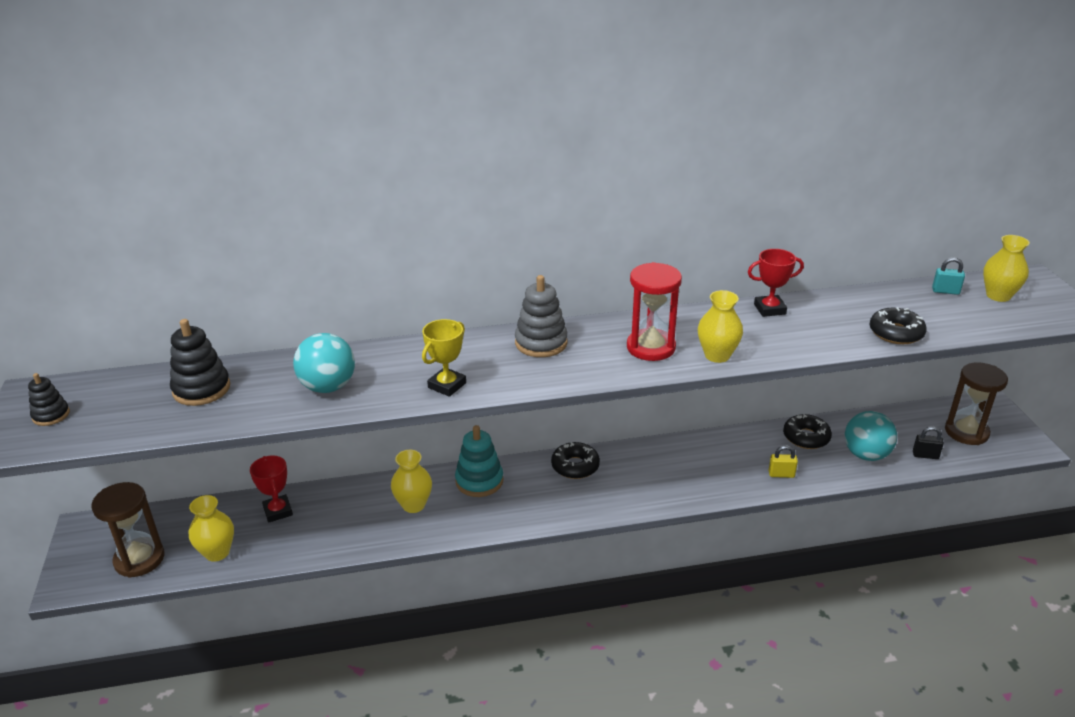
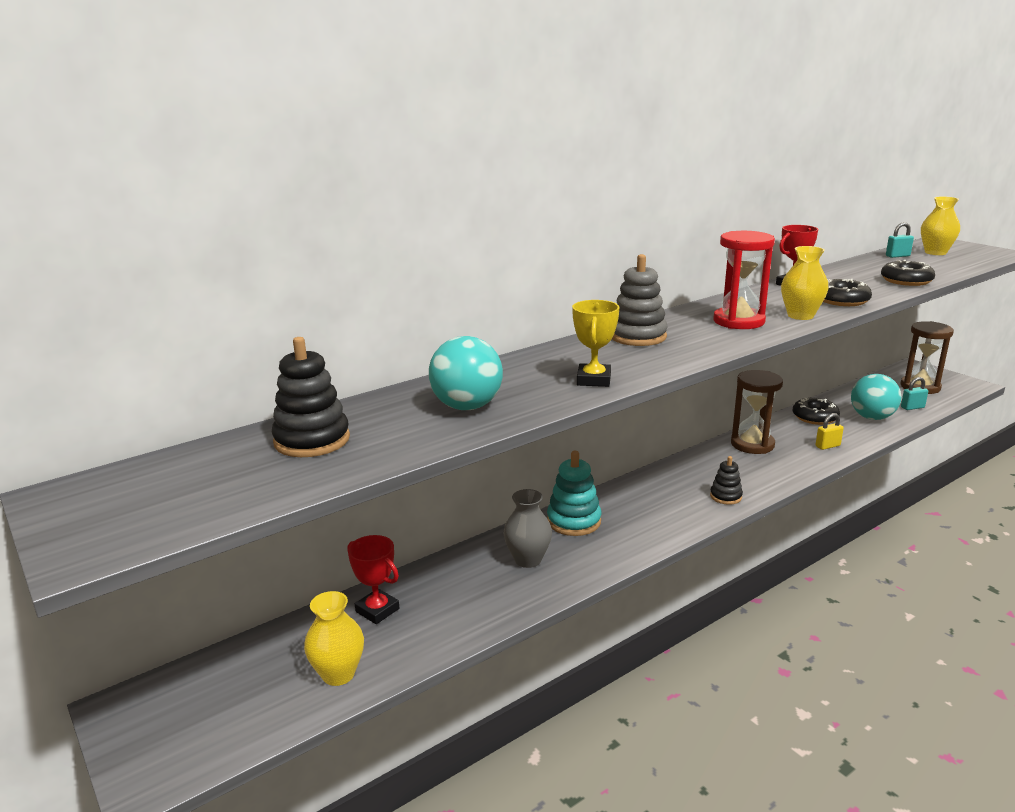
camera: 25 degrees left, 10 degrees down
black stacking toy [28,373,70,426] -> black stacking toy moved to [710,456,743,505]
brown hourglass [91,482,164,578] -> brown hourglass moved to [731,370,783,454]
yellow vase [391,450,432,513] -> grey vase [503,489,552,568]
black donut [551,442,600,479] -> black donut moved to [823,279,872,306]
black padlock [913,427,944,459] -> turquoise padlock [901,377,928,410]

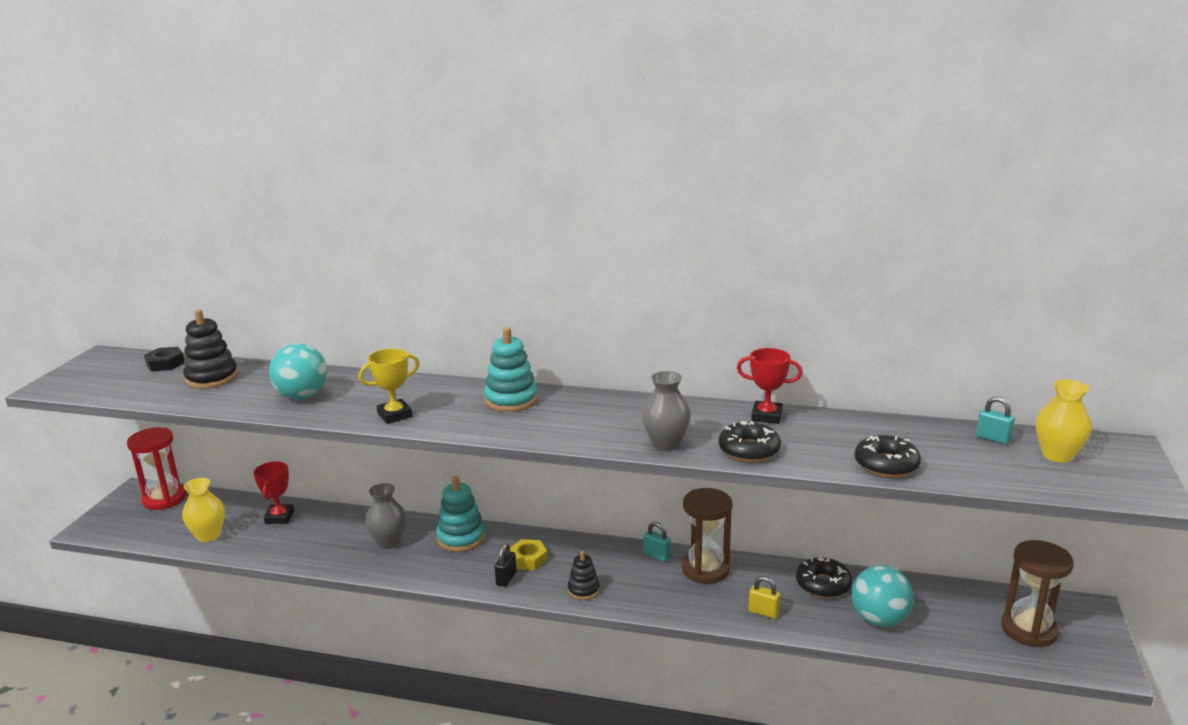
camera: 50 degrees right, 0 degrees up
grey stacking toy [612,254,668,346] -> turquoise stacking toy [484,327,538,412]
red hourglass [714,231,775,329] -> red hourglass moved to [127,427,187,510]
yellow vase [781,246,828,320] -> grey vase [642,371,691,451]
turquoise padlock [901,377,928,410] -> turquoise padlock moved to [644,522,671,562]
none -> black nut [144,347,184,371]
none -> black padlock [495,543,517,587]
none -> yellow nut [510,539,548,570]

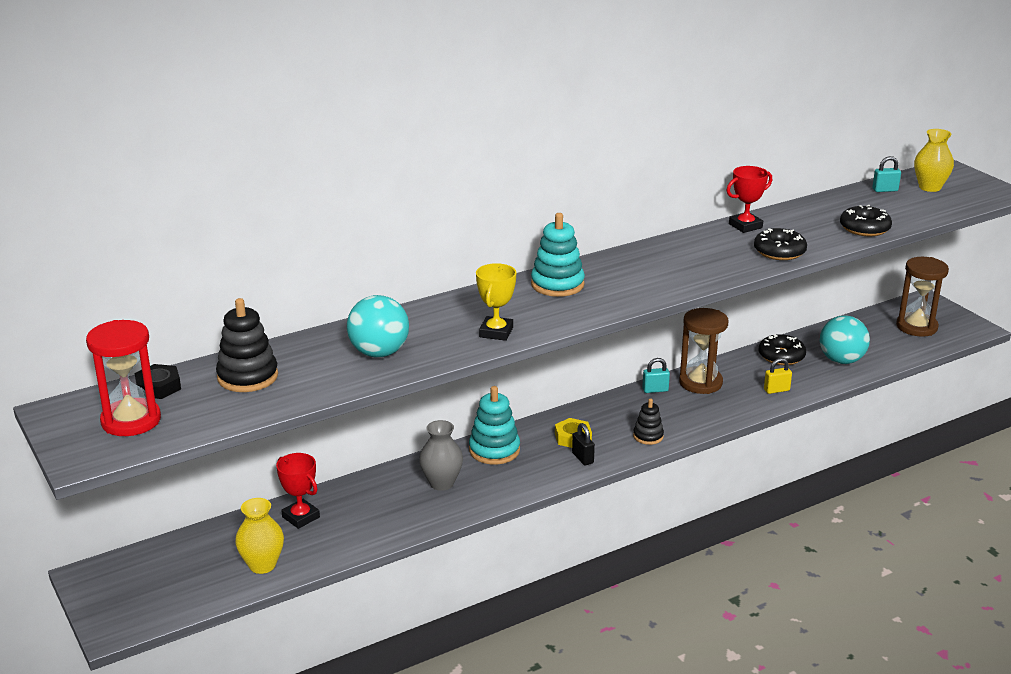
camera: 45 degrees left, 5 degrees up
red hourglass [127,427,187,510] -> red hourglass moved to [86,320,161,436]
grey vase [642,371,691,451] -> none

